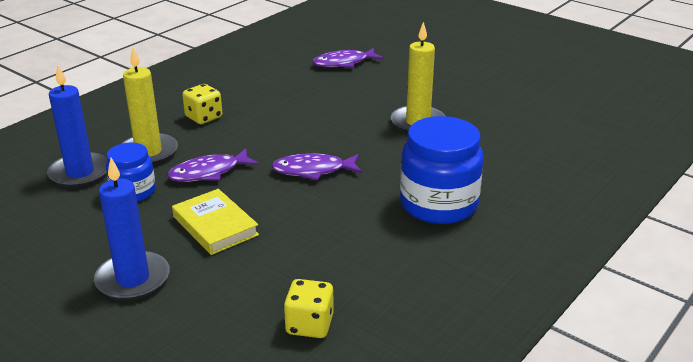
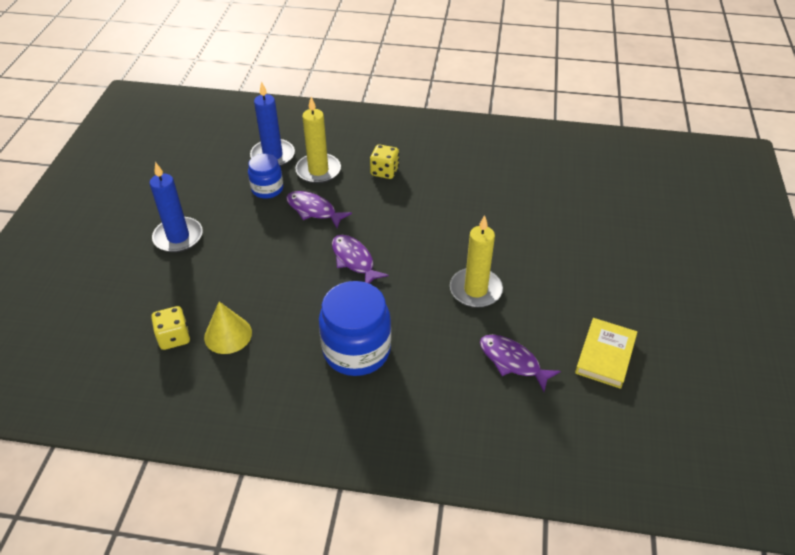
camera: 60 degrees right, 15 degrees up
yellow book [172,189,259,255] -> yellow book moved to [575,318,637,389]
purple fish [313,48,384,68] -> purple fish moved to [480,335,561,392]
none -> yellow cone [204,302,252,354]

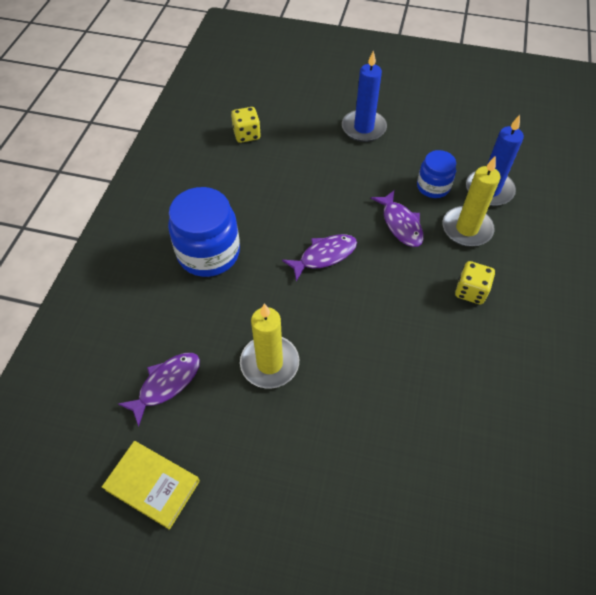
camera: 95 degrees right, 10 degrees up
yellow cone [204,302,252,354] -> none
purple fish [286,191,352,228] -> purple fish turned 120 degrees clockwise [371,190,424,247]

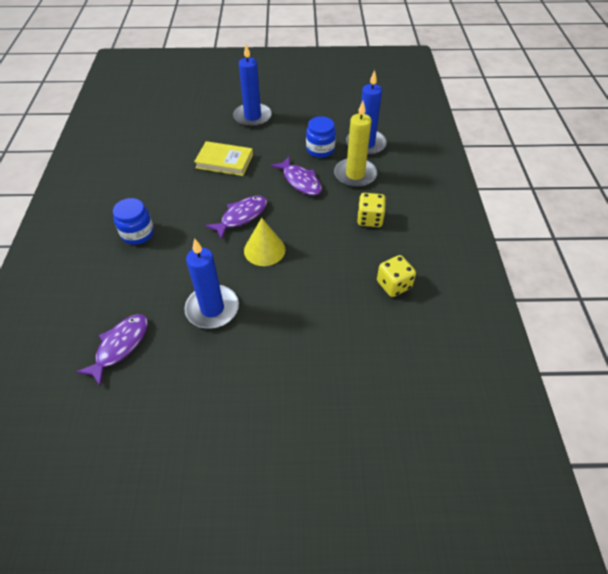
camera: 15 degrees left, 5 degrees down
yellow book [102,441,200,530] -> yellow book moved to [194,141,253,176]
blue jar [168,187,240,277] -> blue jar [113,198,154,245], size x0.58
yellow dice [231,107,261,143] -> yellow dice moved to [377,255,416,297]
yellow candle [240,303,299,389] -> blue candle [184,238,239,329]
none -> yellow cone [244,218,285,266]

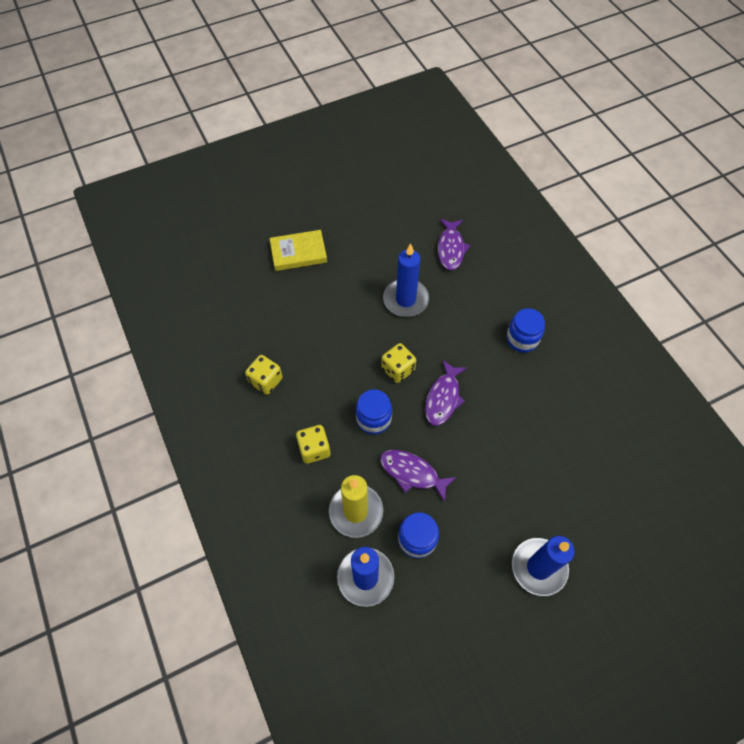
camera: 155 degrees right, 10 degrees up
yellow book [194,141,253,176] -> yellow book moved to [270,230,327,271]
yellow cone [244,218,285,266] -> yellow dice [381,343,416,383]
none -> blue jar [356,389,392,434]

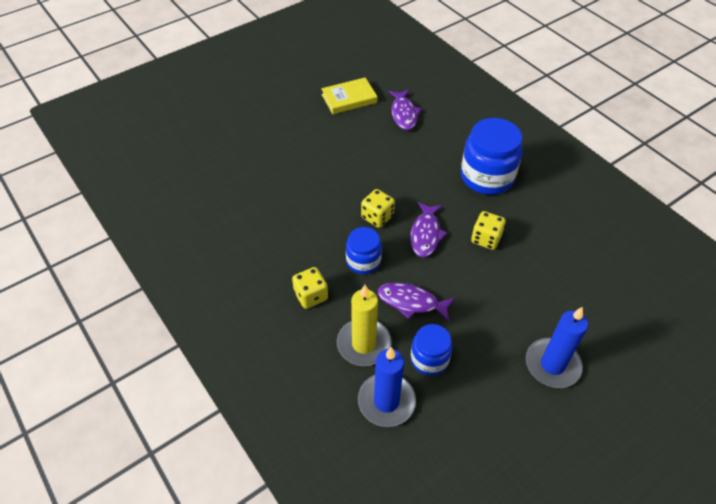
camera: 10 degrees left, 10 degrees down
yellow dice [245,355,283,395] -> yellow dice moved to [471,211,506,250]
yellow book [270,230,327,271] -> yellow book moved to [321,78,377,114]
blue candle [383,243,429,317] -> none
blue jar [506,308,545,353] -> blue jar [461,118,523,195], size x1.73

